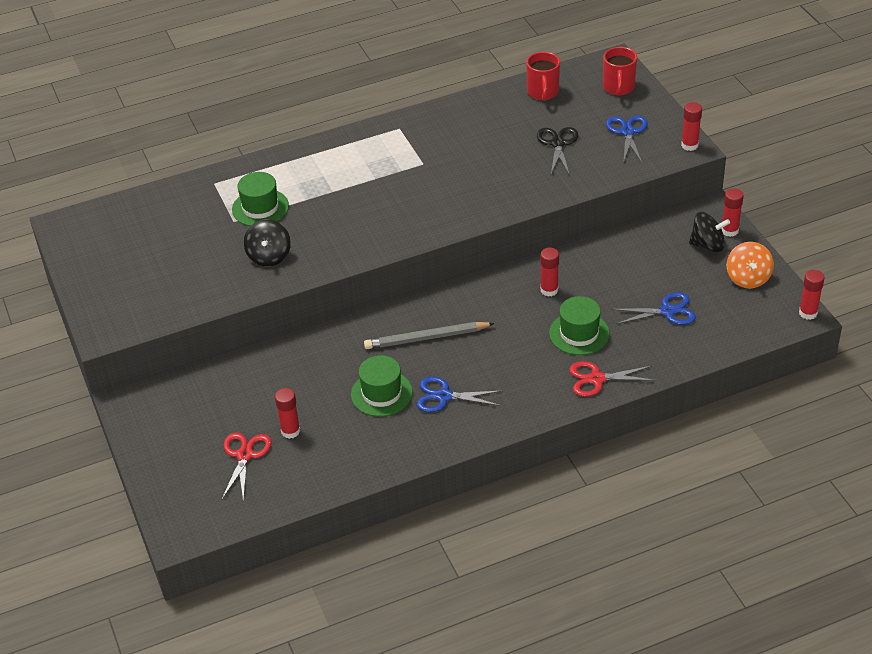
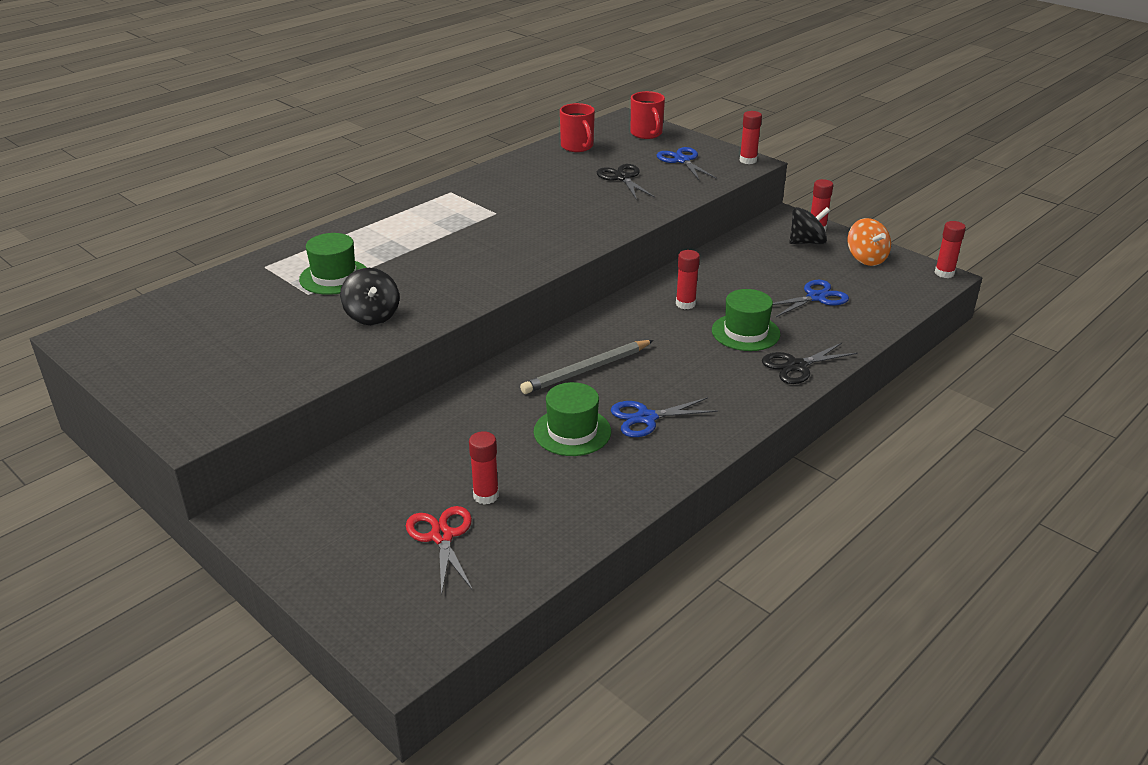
camera: 25 degrees left, 10 degrees down
red scissors [569,361,656,397] -> black scissors [762,343,858,384]

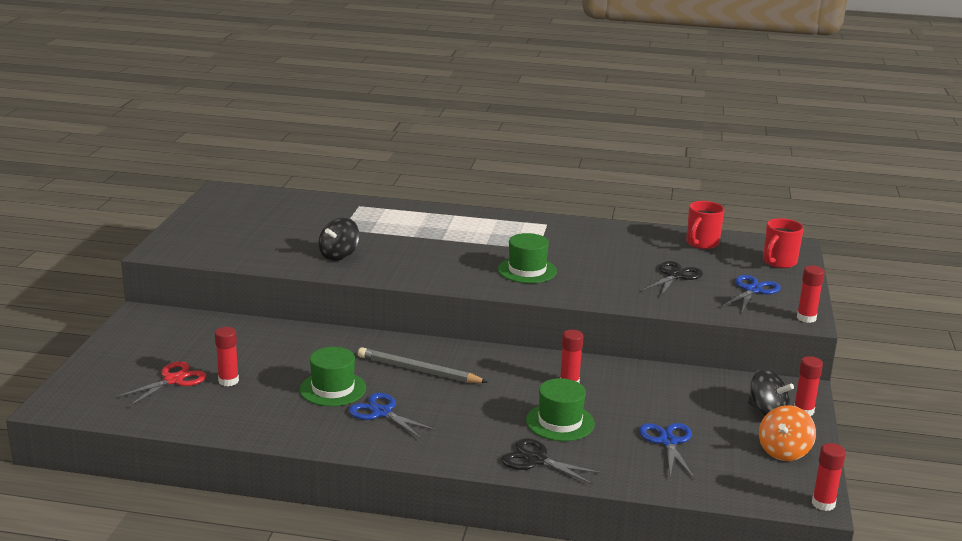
camera: 55 degrees right, 10 degrees down
green hat [299,233,367,295] -> green hat moved to [498,233,557,283]
blue scissors [773,280,849,317] -> blue scissors turned 120 degrees counterclockwise [639,423,695,479]

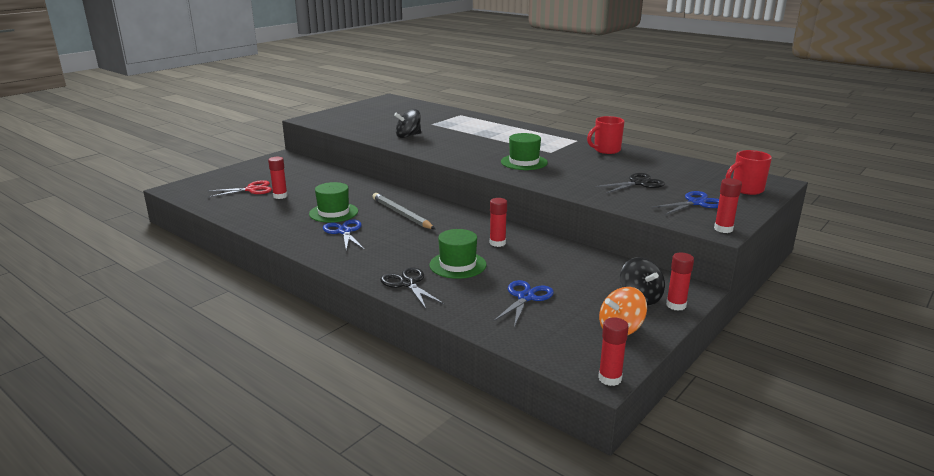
camera: 30 degrees right, 0 degrees up
red mug [686,201,725,249] -> red mug moved to [587,116,625,154]

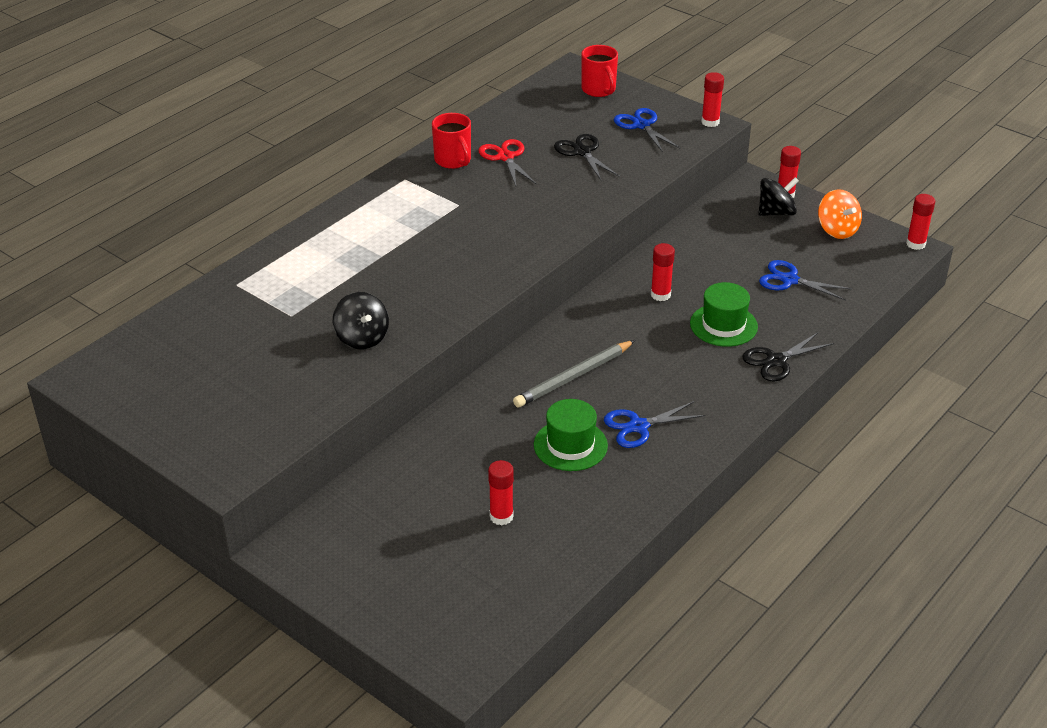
camera: 90 degrees left, 15 degrees up
red scissors [208,180,272,197] -> red scissors moved to [479,139,536,186]
green hat [501,133,548,170] -> none

